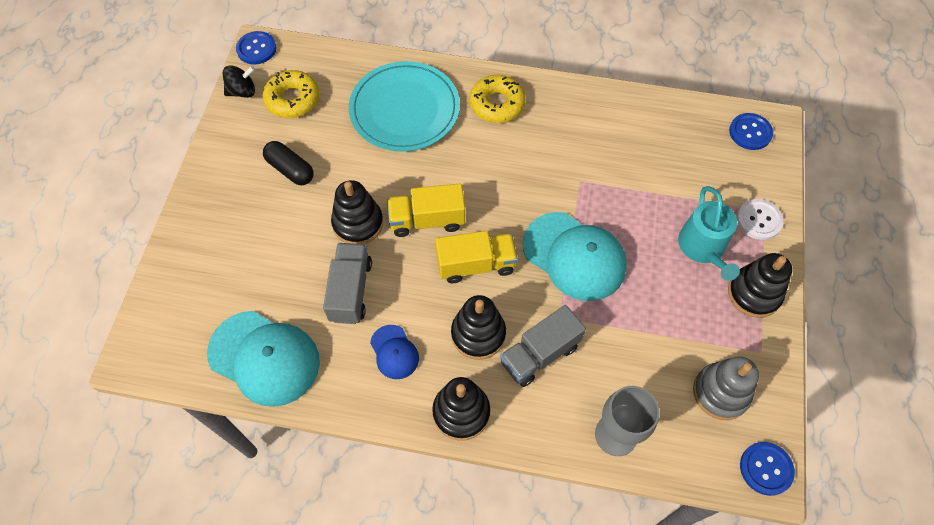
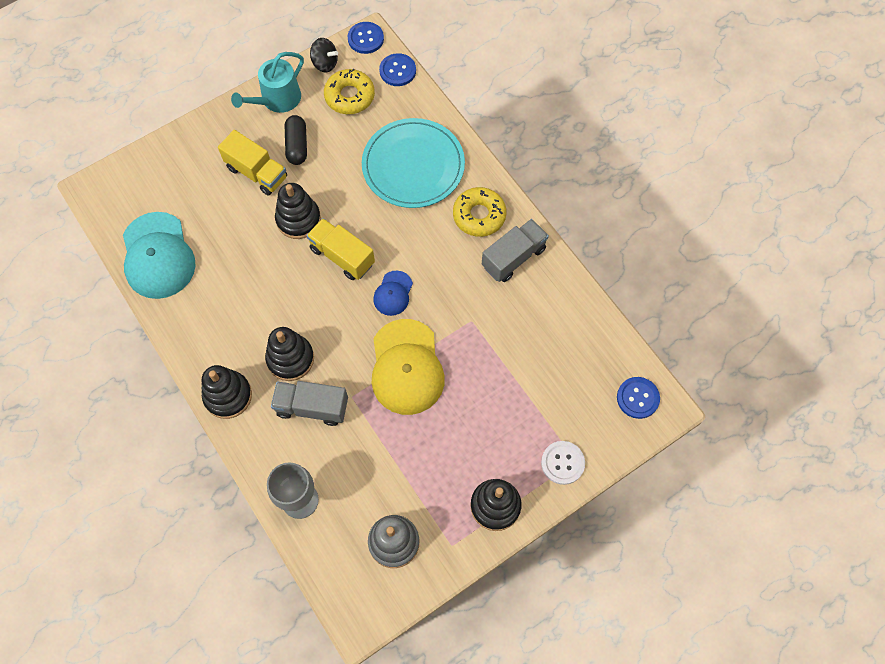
camera: 45 degrees right, 5 degrees up
grey truck [323,243,372,324] -> grey truck moved to [482,219,549,282]
blue cap [370,325,419,379] -> blue cap moved to [373,271,413,316]
yellow truck [435,231,518,283] -> yellow truck moved to [218,130,287,196]
turquoise cap [523,212,627,301] -> yellow cap [372,319,445,415]
turquoise watering can [678,186,740,281] -> turquoise watering can moved to [231,52,304,113]
blue button [740,442,795,496] -> blue button moved to [379,53,416,86]

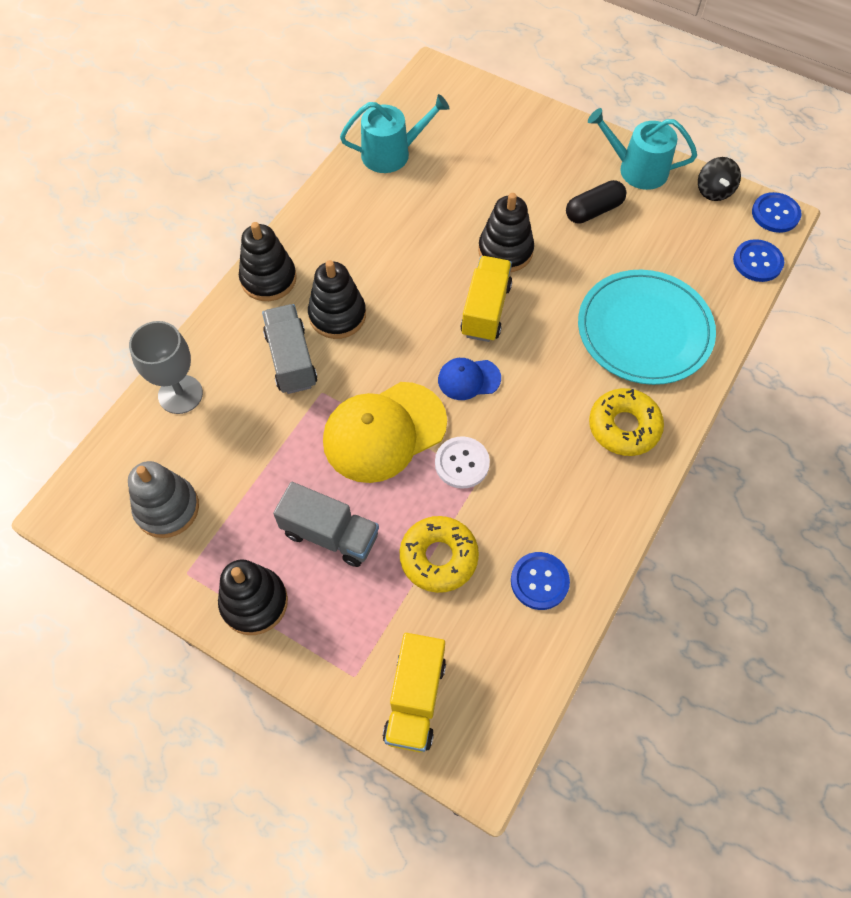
camera: 65 degrees right, 5 degrees down
turquoise cap [123,212,196,299] -> turquoise watering can [340,94,450,173]
yellow truck [218,130,287,196] -> yellow truck moved to [383,633,446,752]
yellow donut [324,69,375,114] -> yellow donut moved to [400,516,479,593]
grey truck [482,219,549,282] -> grey truck moved to [273,482,379,567]
white button [541,441,585,485] -> white button moved to [435,436,490,489]
blue button [617,377,660,419] -> blue button moved to [511,552,570,610]

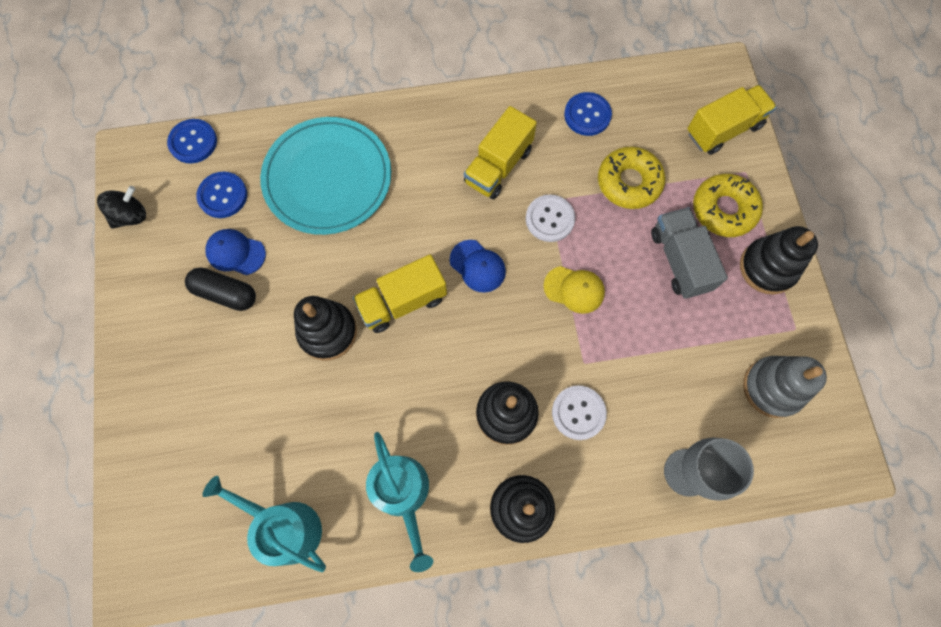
camera: 130 degrees left, 10 degrees up
grey truck [262,304,317,394] -> white button [552,385,607,440]
yellow cap [323,382,447,483] -> yellow cap [543,266,605,314], size x0.51
turquoise watering can [588,108,697,190] -> turquoise watering can moved to [366,432,433,572]
yellow donut [589,388,664,456] -> yellow donut moved to [693,174,763,237]
blue button [752,192,802,233] -> blue button moved to [196,172,247,218]
none -> blue cap [205,229,266,275]
none -> yellow truck [464,106,537,199]

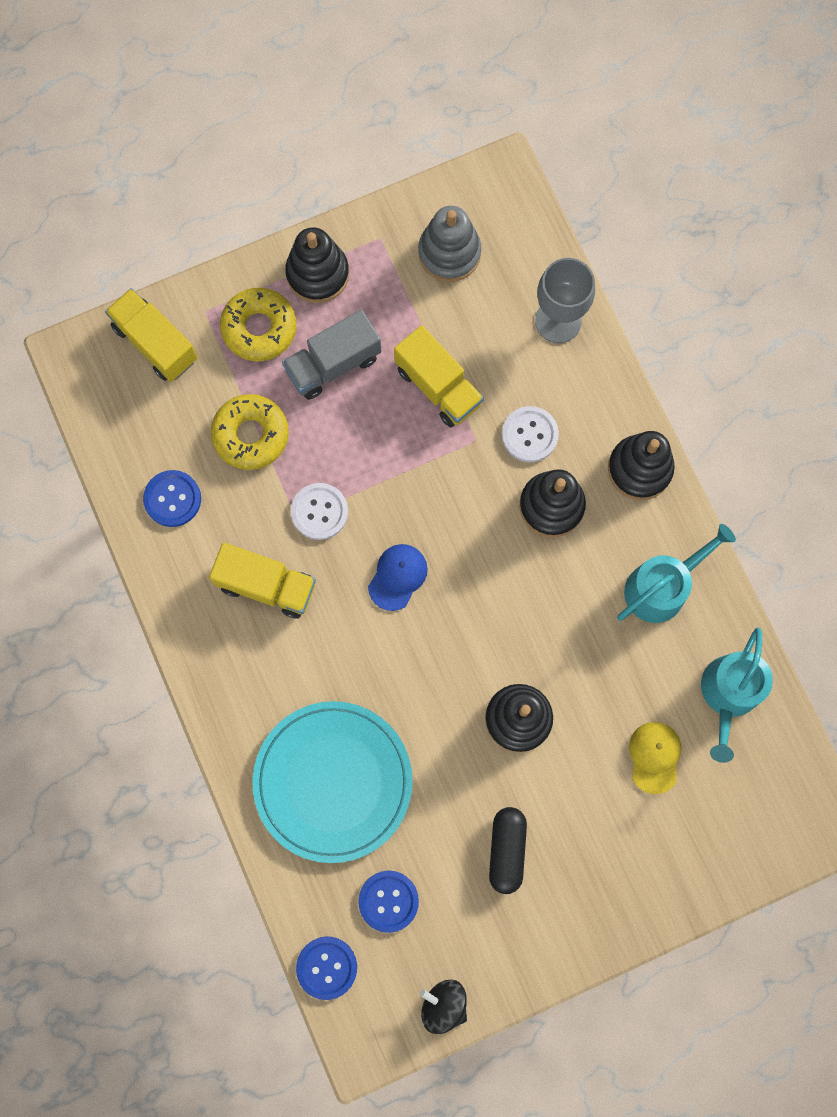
camera: 105 degrees left, 5 degrees up
blue cap [205,229,266,275] -> none
yellow truck [353,254,447,333] -> yellow truck moved to [394,325,484,427]
yellow cap [543,266,605,314] -> yellow cap moved to [629,722,681,794]

